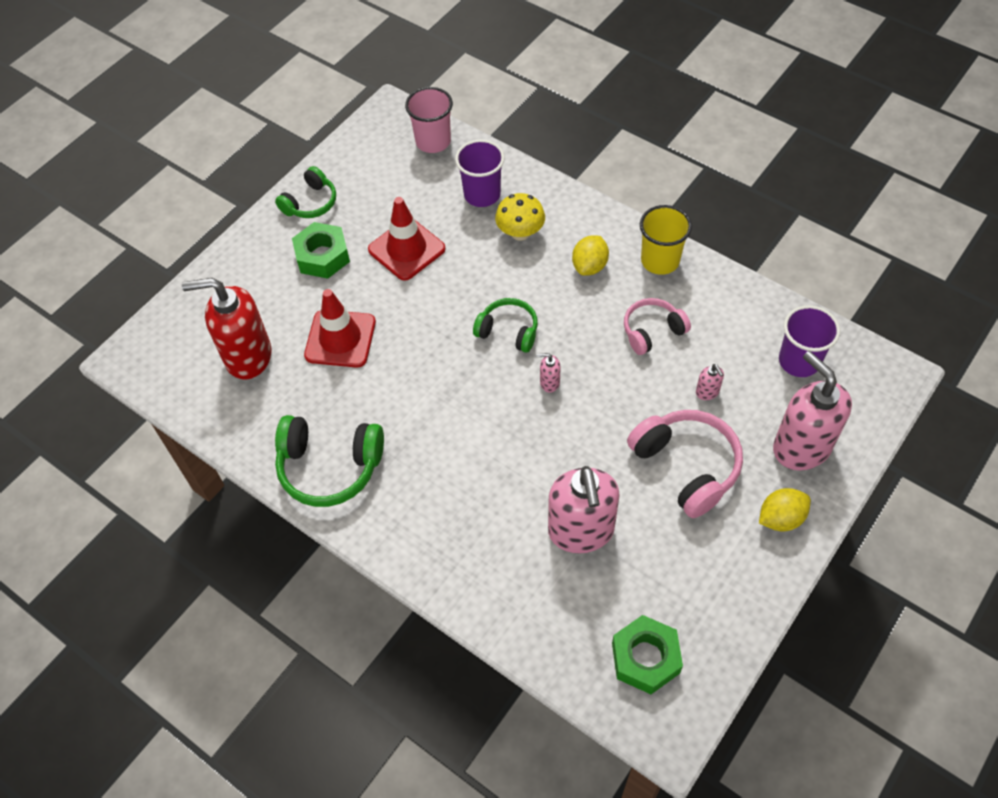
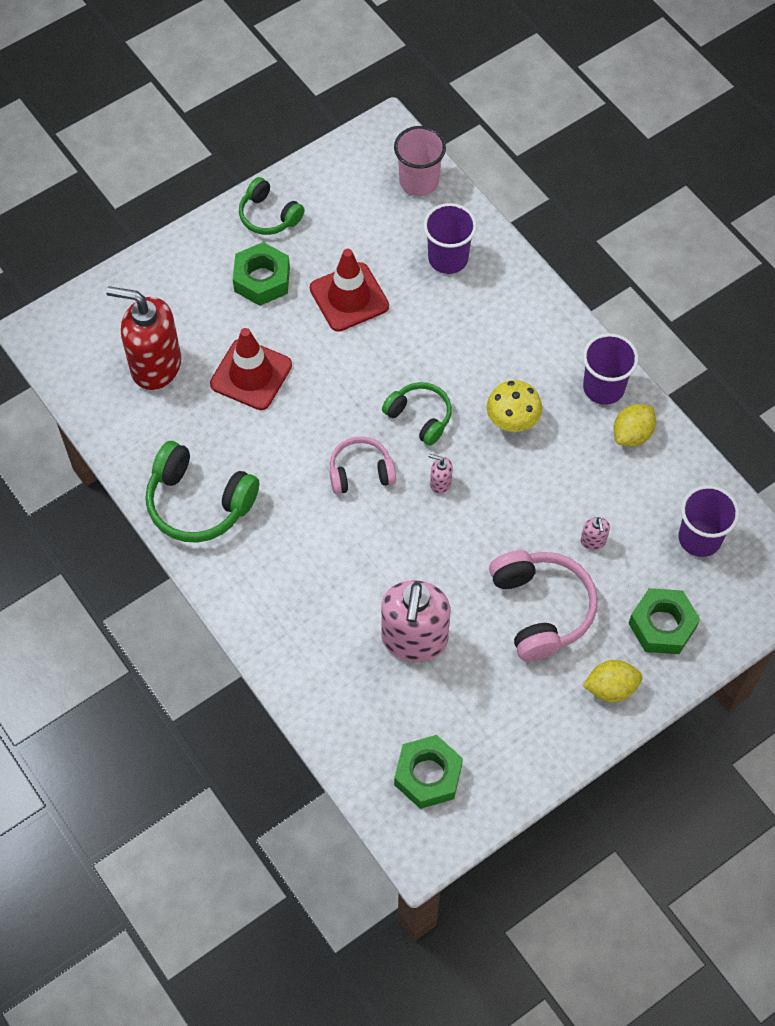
camera: 15 degrees right, 5 degrees up
green headphones [275,166,336,218] -> green headphones turned 75 degrees clockwise [239,177,305,235]
yellow mushroom [495,193,545,241] -> yellow mushroom moved to [486,380,542,432]
yellow lemon [572,235,609,276] -> yellow lemon moved to [614,404,656,446]
pink headphones [624,298,691,355] -> pink headphones moved to [330,436,396,494]
yellow cup [640,205,692,275] -> purple cup [583,333,638,405]
pink soap dispenser [773,351,852,471] -> green nut [628,588,700,654]

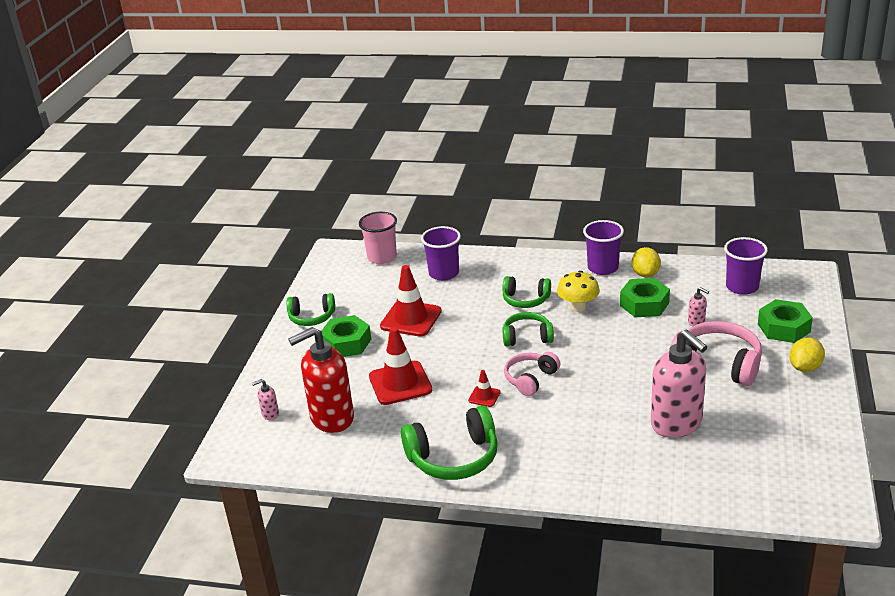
camera: 40 degrees left, 30 degrees down
green nut [394,735,463,809] -> green nut moved to [620,278,670,317]
pink soap dispenser [429,454,453,494] -> pink soap dispenser moved to [252,379,279,420]
none -> red traffic cone [468,370,501,407]
none -> green headphones [503,276,551,308]

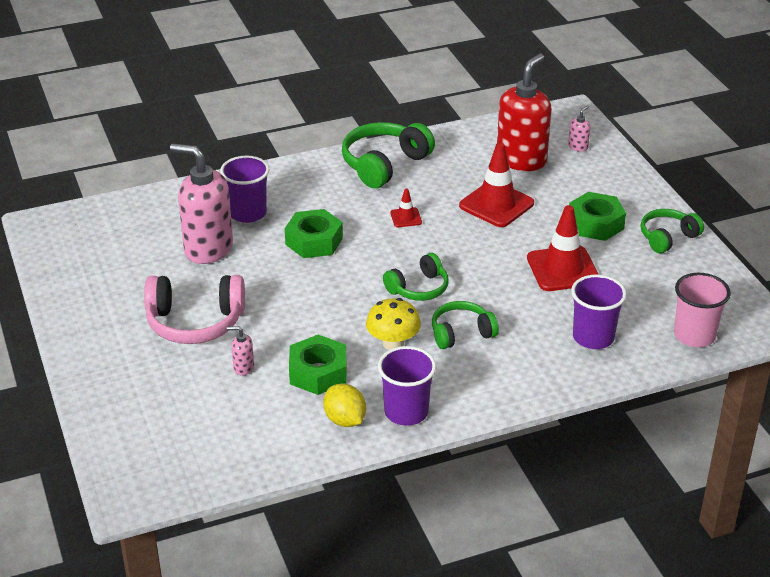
camera: 145 degrees right, 5 degrees up
pink headphones [504,352,560,396] -> none
purple cup [724,237,768,295] -> purple cup moved to [220,156,269,223]
green nut [758,299,813,343] -> green nut moved to [285,209,343,258]
yellow lemon [789,337,825,372] -> none

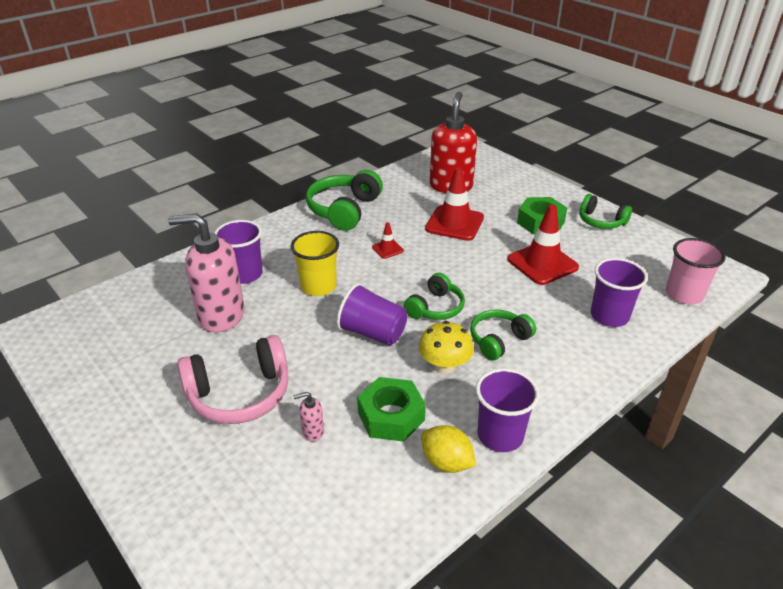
camera: 20 degrees left, 0 degrees up
green nut [285,209,343,258] -> yellow cup [291,231,339,296]
pink soap dispenser [568,106,591,152] -> none
green headphones [641,209,704,253] -> green headphones turned 90 degrees counterclockwise [579,194,632,229]
none -> purple cup [336,283,407,346]

